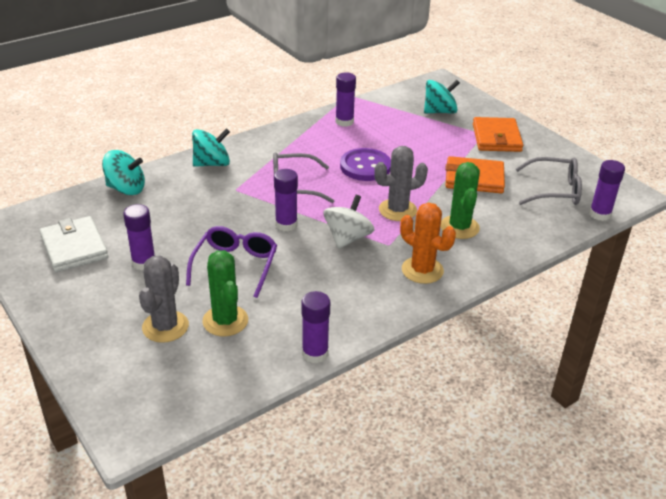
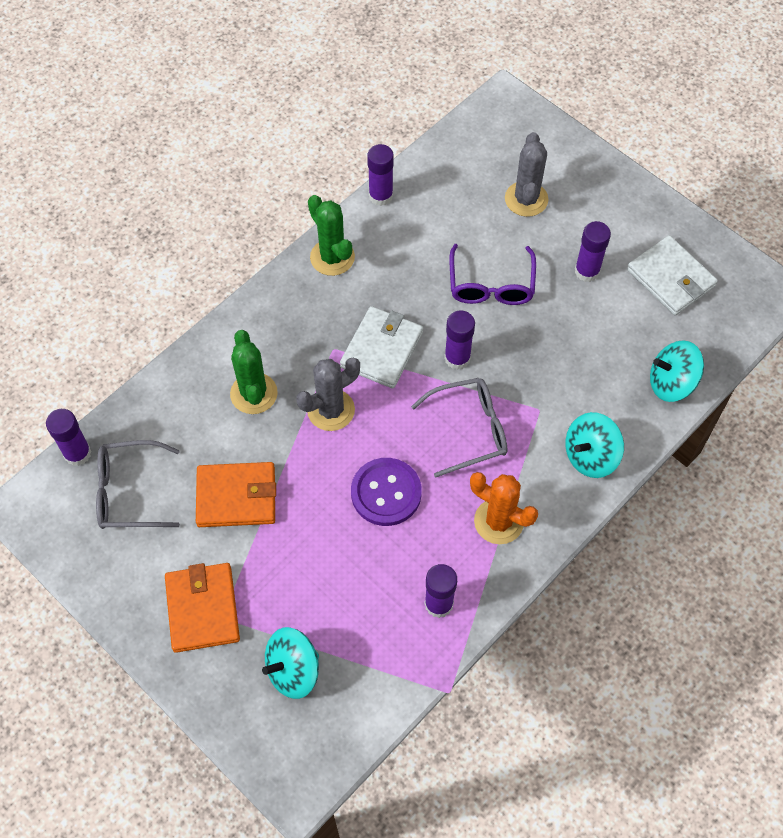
camera: 170 degrees right, 25 degrees up
green cactus [202,250,248,336] -> green cactus moved to [308,195,355,276]
white spinning top [323,195,375,249] -> white wallet [340,306,423,388]
orange cactus [400,203,456,284] -> orange cactus moved to [470,472,538,544]

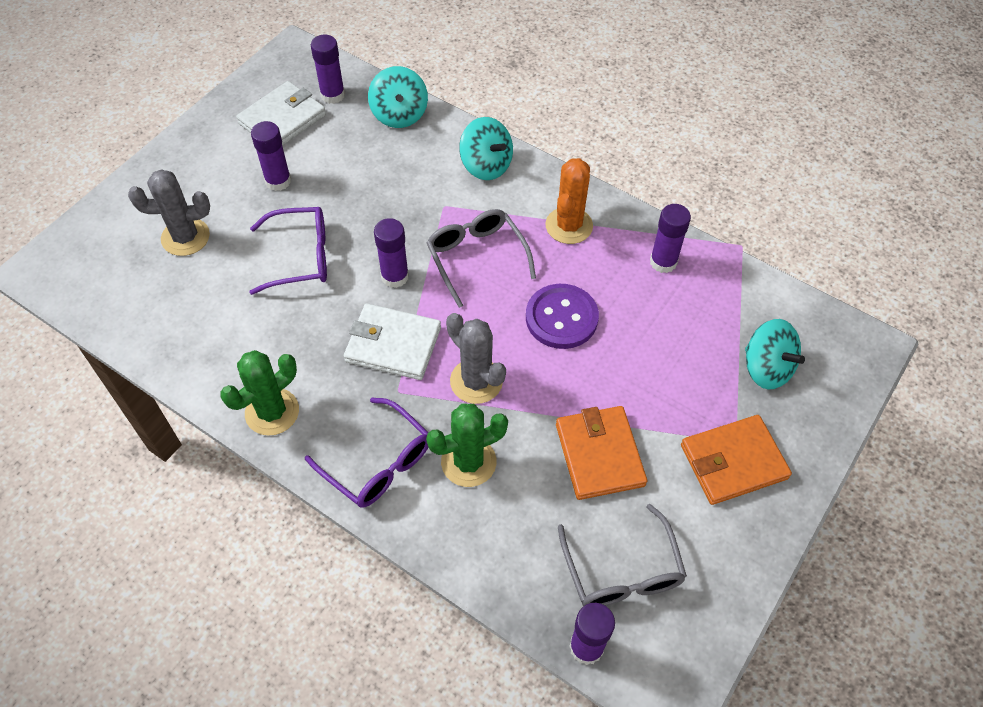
camera: 100 degrees left, 5 degrees down
purple glue stick [367,144,394,206] -> purple glue stick moved to [311,34,345,104]
none -> purple glasses [305,398,429,508]

